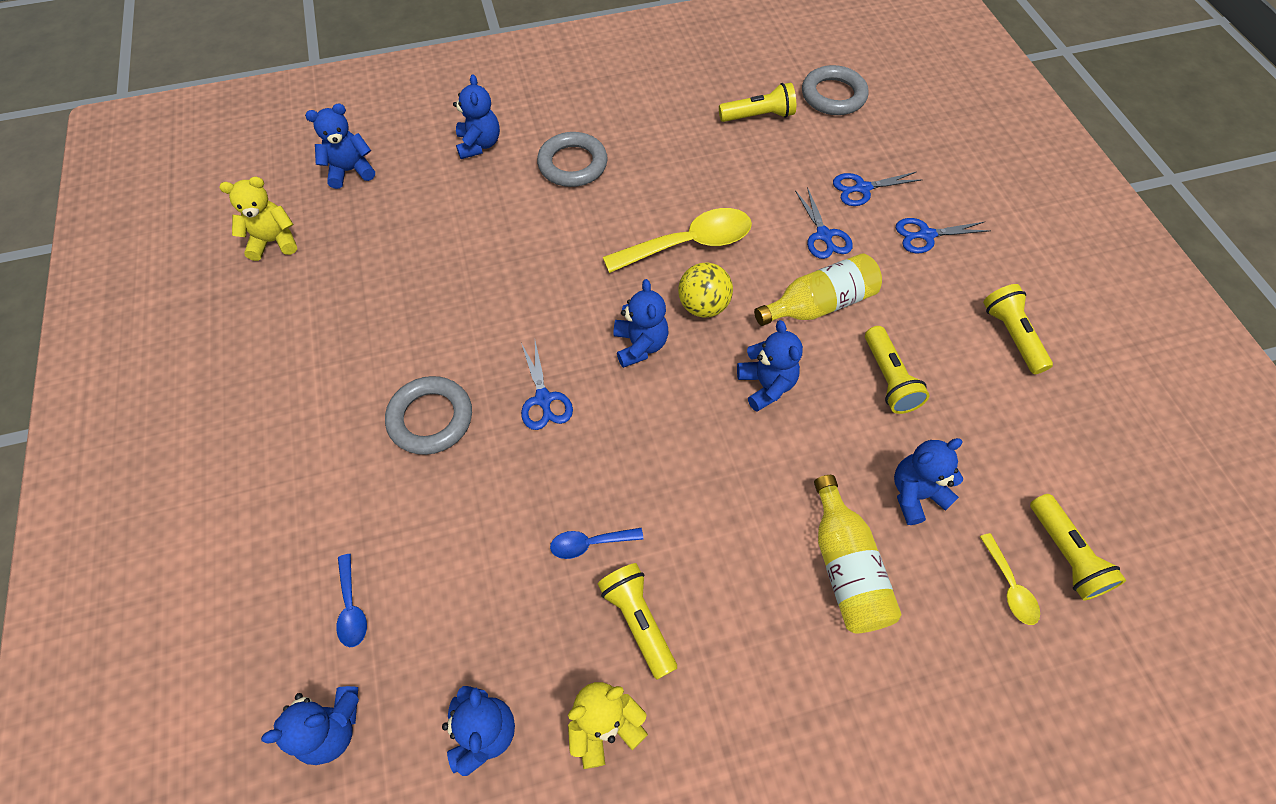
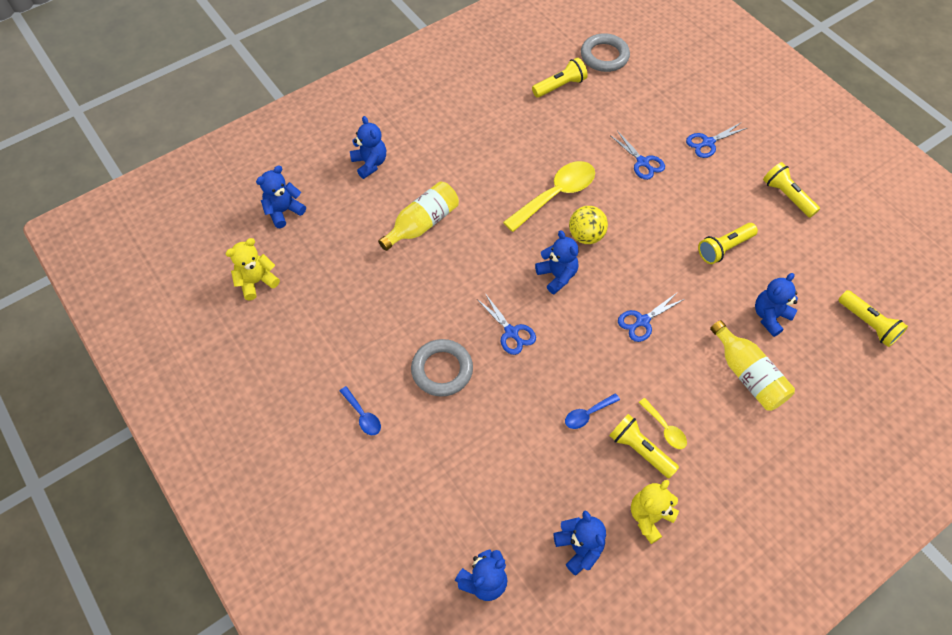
camera: 20 degrees left, 0 degrees up
blue spoon [336,554,367,647] -> blue spoon moved to [340,386,381,435]
grey ring [537,132,608,187] -> none
blue teddy bear [737,320,803,412] -> none
yellow bottle [754,253,882,326] -> yellow bottle moved to [378,181,459,251]
blue scissors [833,172,923,206] -> blue scissors moved to [618,292,684,342]
yellow flashlight [865,326,929,414] -> yellow flashlight turned 90 degrees clockwise [698,223,758,264]
yellow spoon [980,533,1040,625] -> yellow spoon moved to [639,398,687,449]

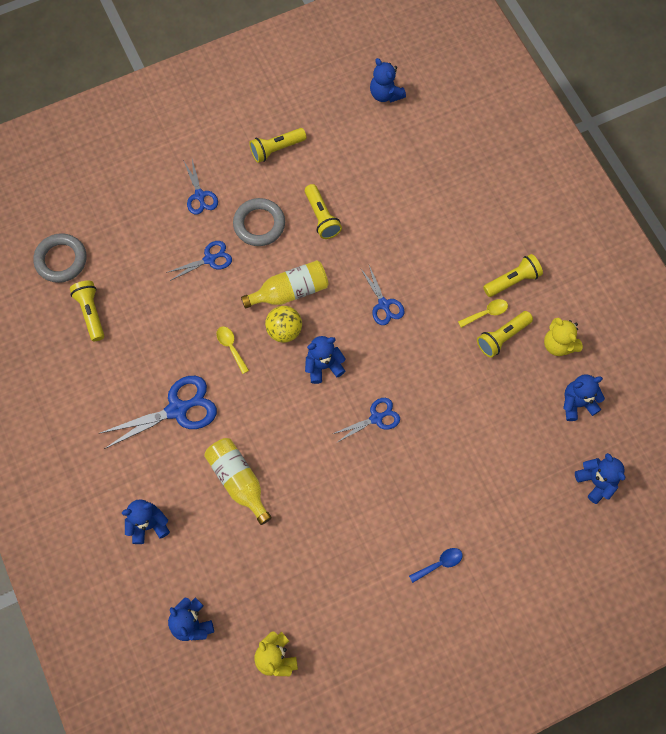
camera: 80 degrees left, 10 degrees up
grey ring [411,339,473,397] -> grey ring moved to [233,198,285,246]
yellow spoon [503,161,595,232] -> yellow spoon [216,326,249,374], size x0.49
blue spoon [565,393,620,429] -> none
yellow bottle [710,320,795,411] -> yellow bottle moved to [241,260,329,309]
blue teddy bear [755,273,798,337] -> blue teddy bear moved to [370,58,406,102]
yellow flashlight [838,290,908,347] -> yellow flashlight moved to [483,254,543,297]
none -> blue scissors [98,376,217,449]

